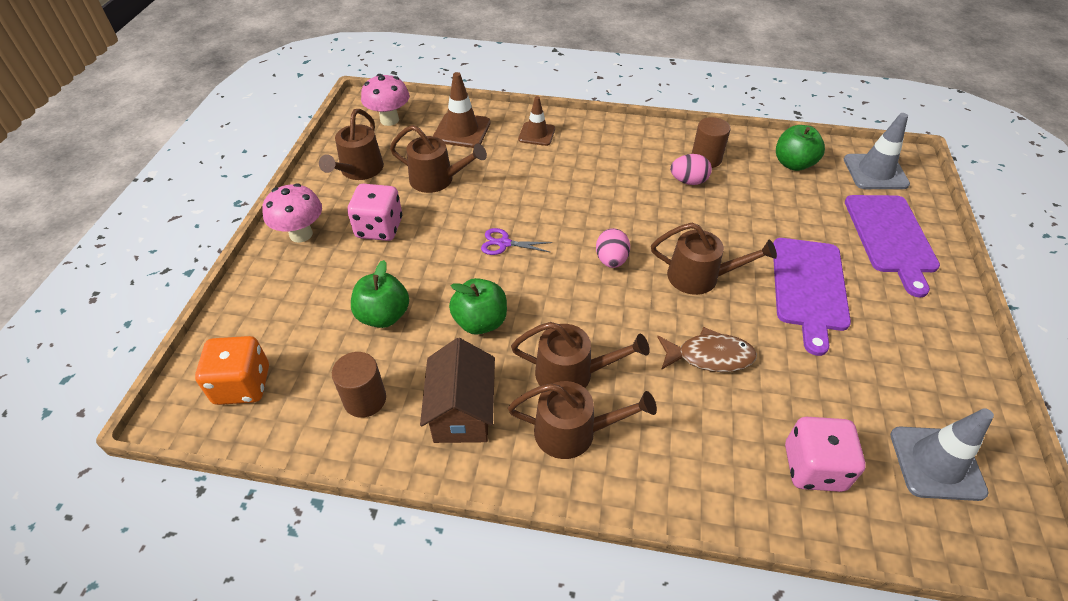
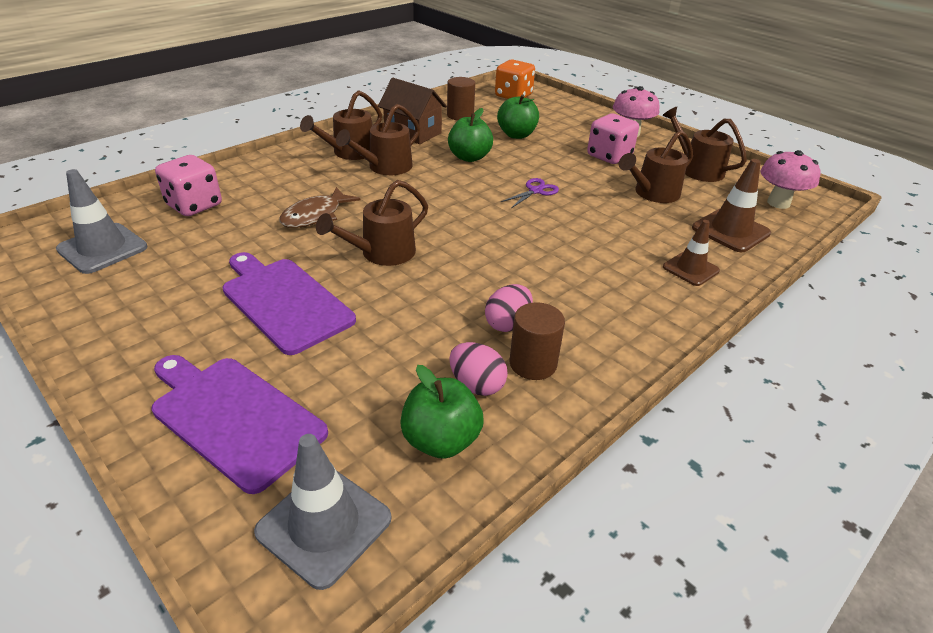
camera: 125 degrees right, 10 degrees down
pink egg [596,228,630,268] -> pink egg moved to [449,342,508,396]

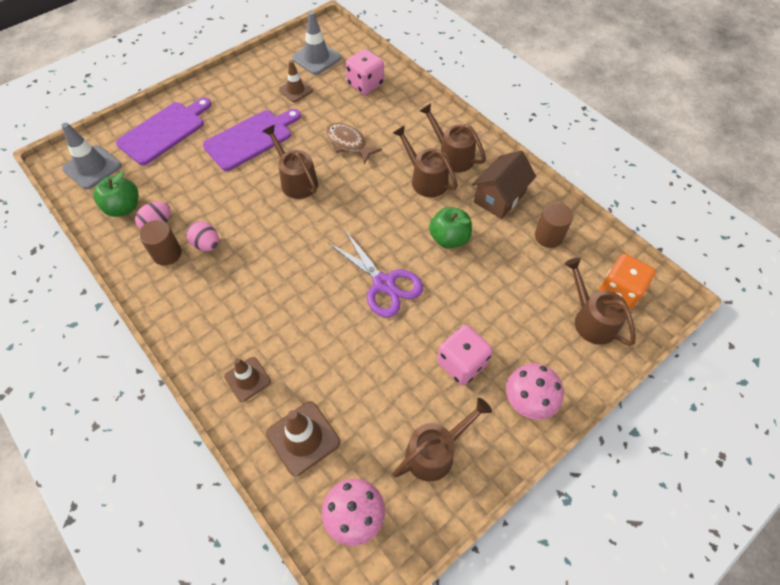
camera: 95 degrees right, 20 degrees up
green apple [497,94,539,139] -> none
purple scissors [501,178,559,208] -> purple scissors [328,230,423,318], size x1.85
brown watering can [619,130,693,203] -> brown watering can moved to [564,258,636,346]
none -> brown traffic cone [279,60,313,102]

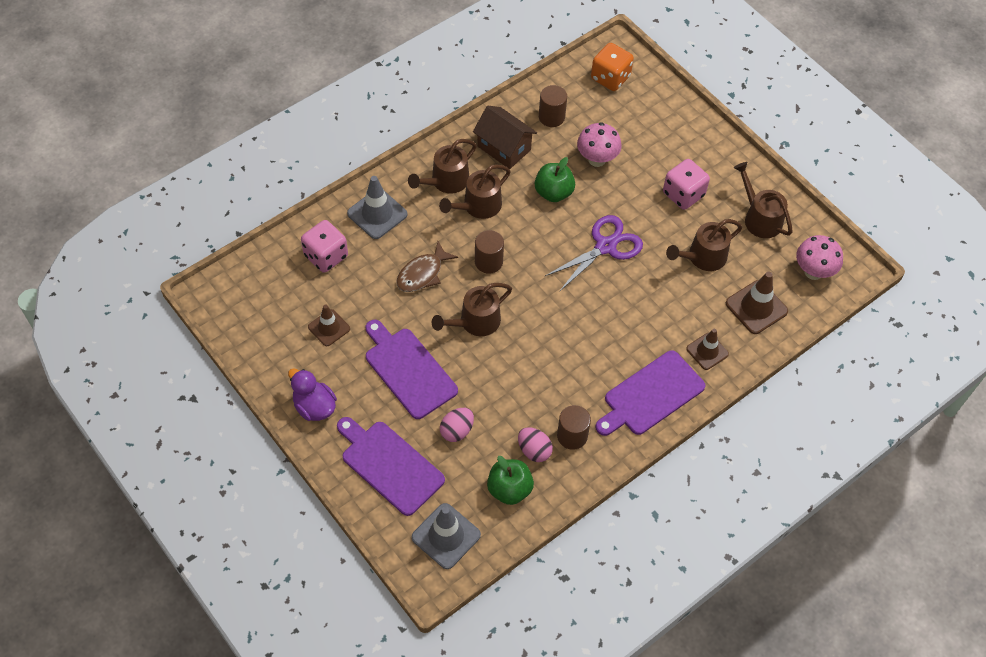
camera: 90 degrees left, 0 degrees up
pink egg [186,221,219,251] -> pink egg moved to [440,408,474,442]
grey traffic cone [292,11,341,75] -> grey traffic cone moved to [347,176,407,239]
pink mushroom [506,364,564,420] -> pink mushroom moved to [577,122,622,167]
brown watering can [564,258,636,346] -> brown watering can moved to [666,219,742,271]
none -> purple duck [288,368,337,421]
none -> brown cylinder [475,230,504,274]
none -> purple cutting board [595,350,705,436]

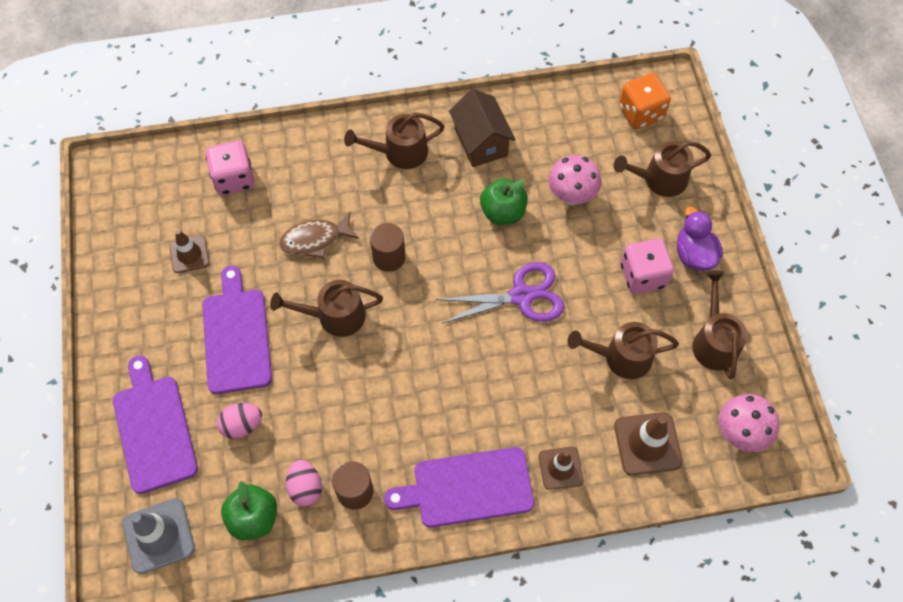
camera: 30 degrees right, 5 degrees up
purple duck [288,368,337,421] -> purple duck moved to [677,207,723,271]
grey traffic cone [347,176,407,239] -> none
brown watering can [439,164,511,219] -> brown watering can moved to [614,141,711,197]
brown cylinder [539,85,567,127] -> none

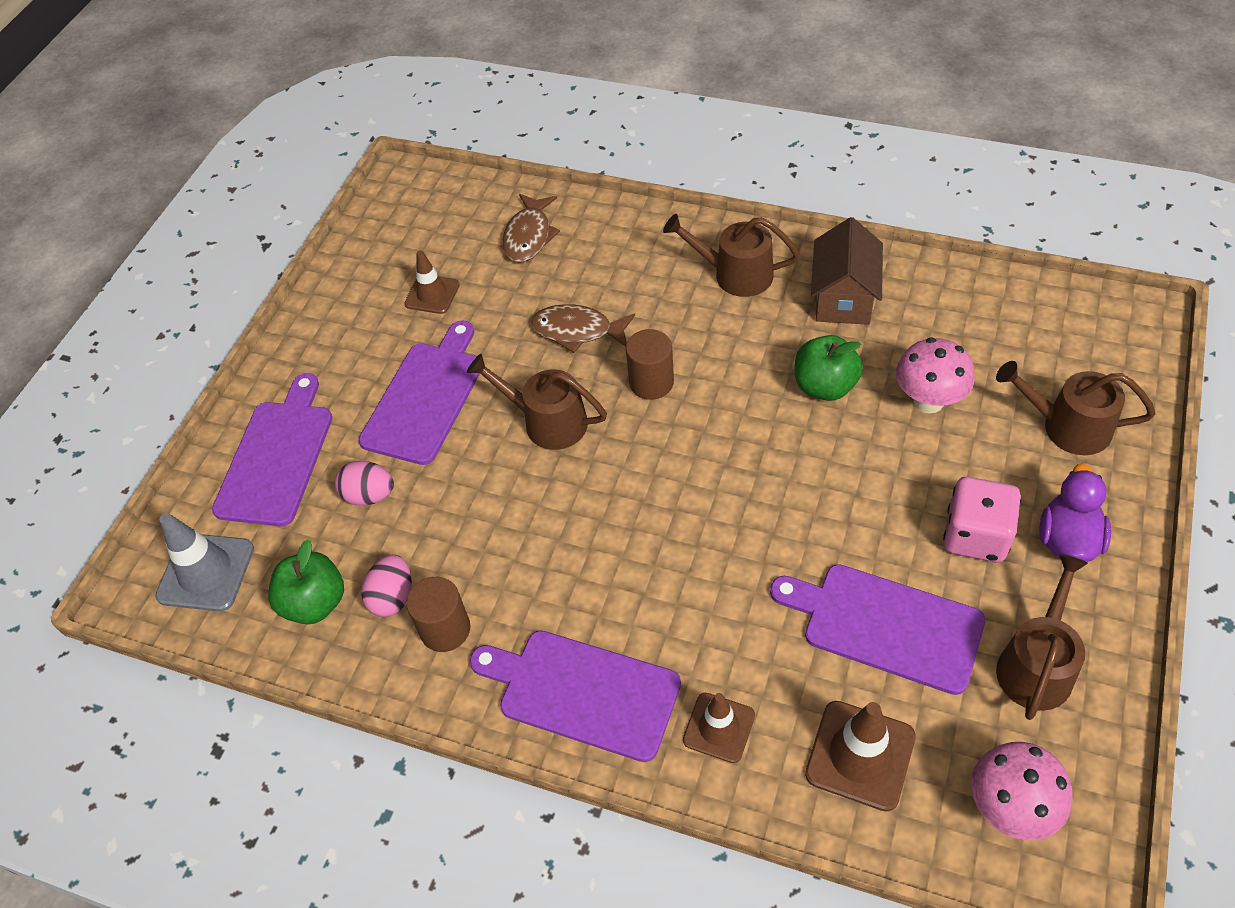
camera: 35 degrees right, 10 degrees down
pink dice [206,141,255,195] -> brown fish [502,194,560,262]
purple scissors [436,262,564,324] -> none
brown watering can [567,322,679,379] -> purple cutting board [770,564,985,695]
orange dice [619,73,671,129] -> none

